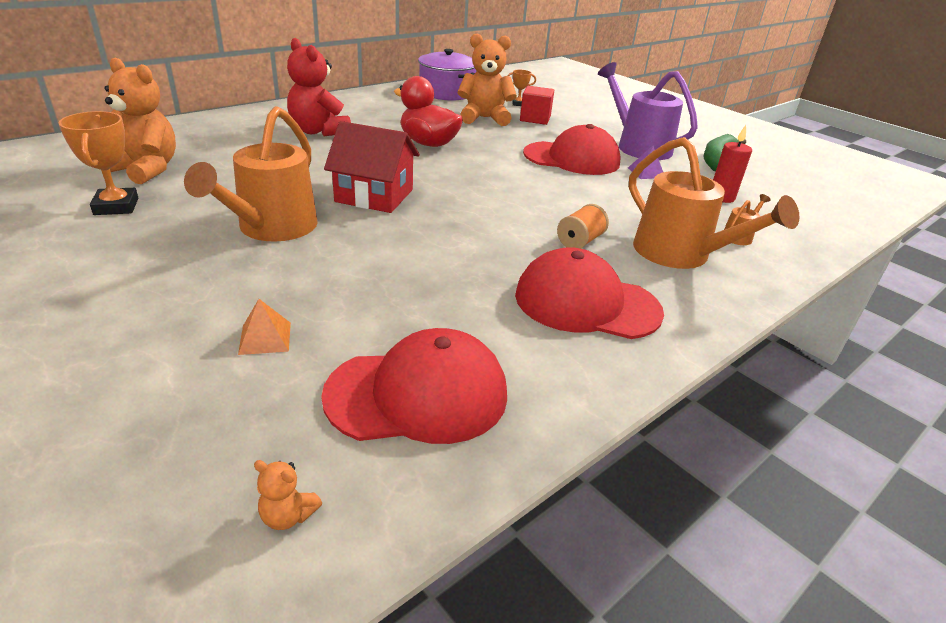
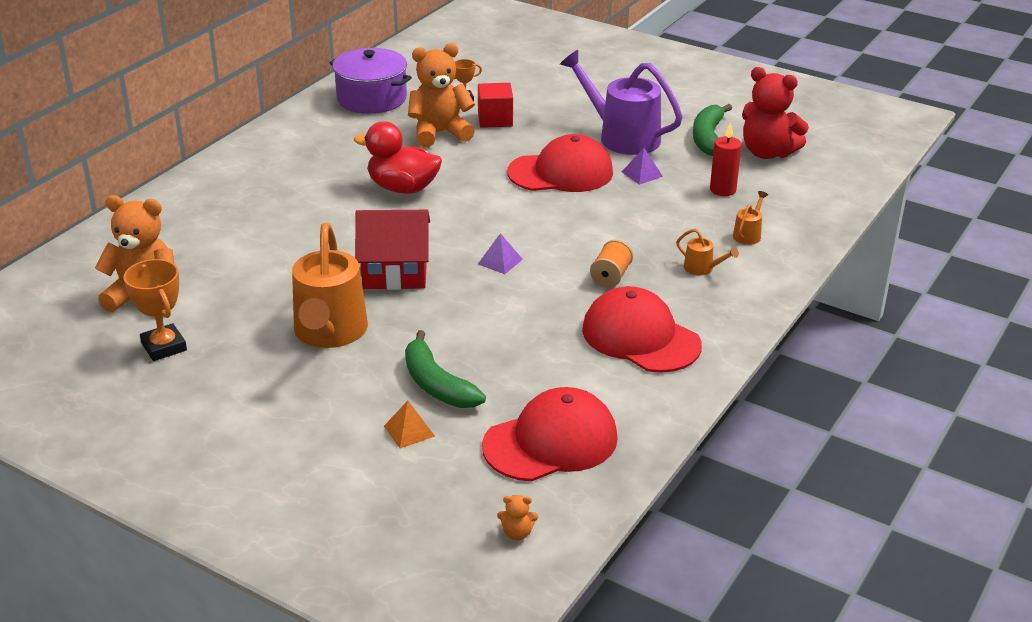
camera: 15 degrees left, 0 degrees up
red teddy bear [287,38,351,136] -> red teddy bear moved to [742,67,809,159]
red cap [515,247,664,339] -> red cap turned 45 degrees clockwise [582,286,702,373]
orange watering can [629,137,799,269] -> orange watering can [676,229,739,276], size x0.42
none -> green banana [405,330,486,408]
none -> purple pyramid [478,233,523,274]

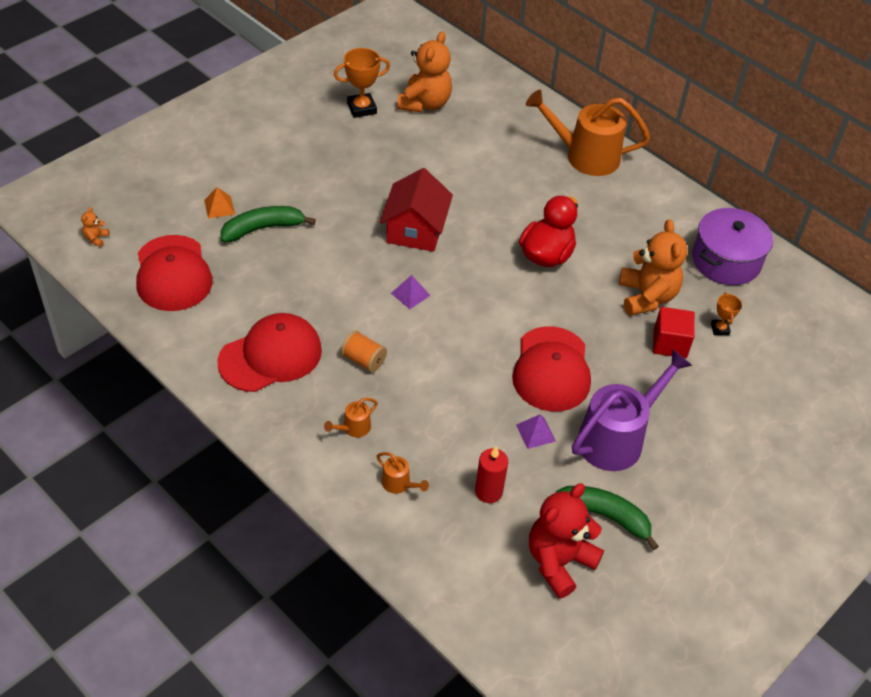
camera: 100 degrees right, 15 degrees up
orange watering can [292,223,368,348] -> orange watering can moved to [526,90,650,176]

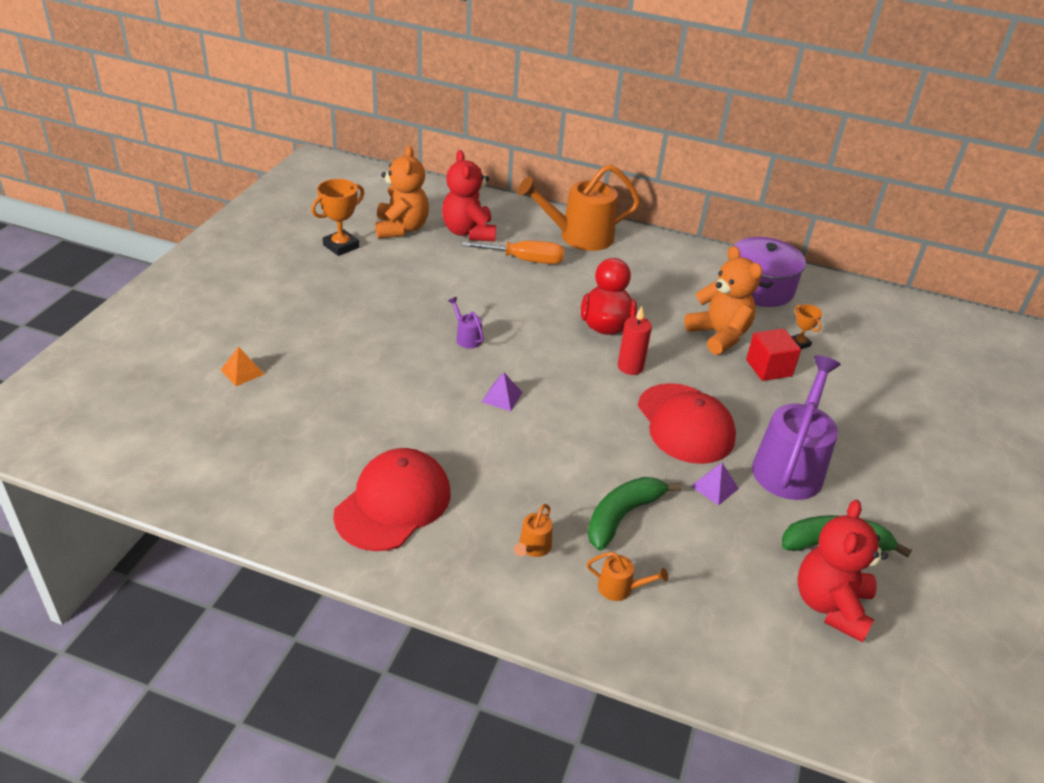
camera: 25 degrees left, 10 degrees down
orange teddy bear [81,207,109,247] -> none
red cap [136,235,213,311] -> none
green banana [221,206,316,243] -> green banana moved to [588,477,682,551]
orange spool [341,330,387,373] -> none
red house [380,168,453,252] -> purple watering can [448,297,484,349]
red candle [475,446,508,503] -> red candle moved to [618,306,652,375]
none -> red teddy bear [442,150,496,242]
none -> orange screwdriver [462,241,564,264]

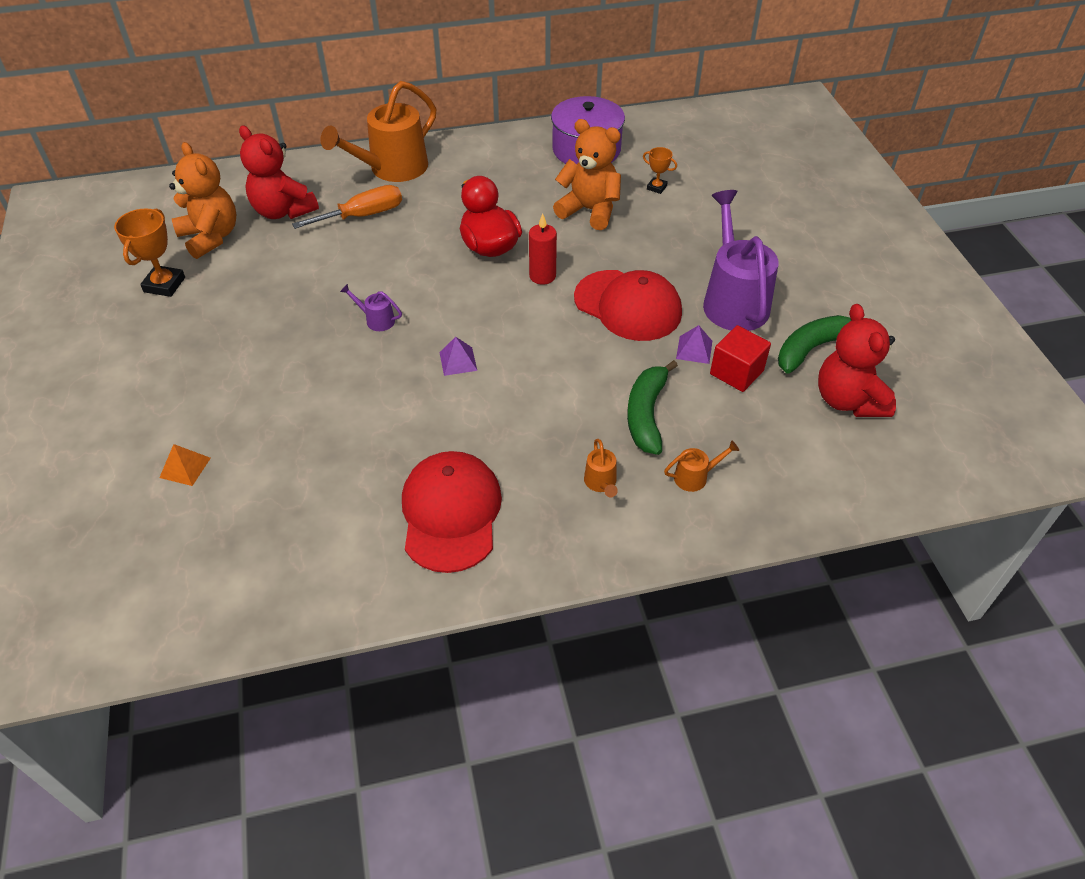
camera: 30 degrees left, 10 degrees up
red cube [746,329,801,381] -> red cube moved to [710,325,771,392]

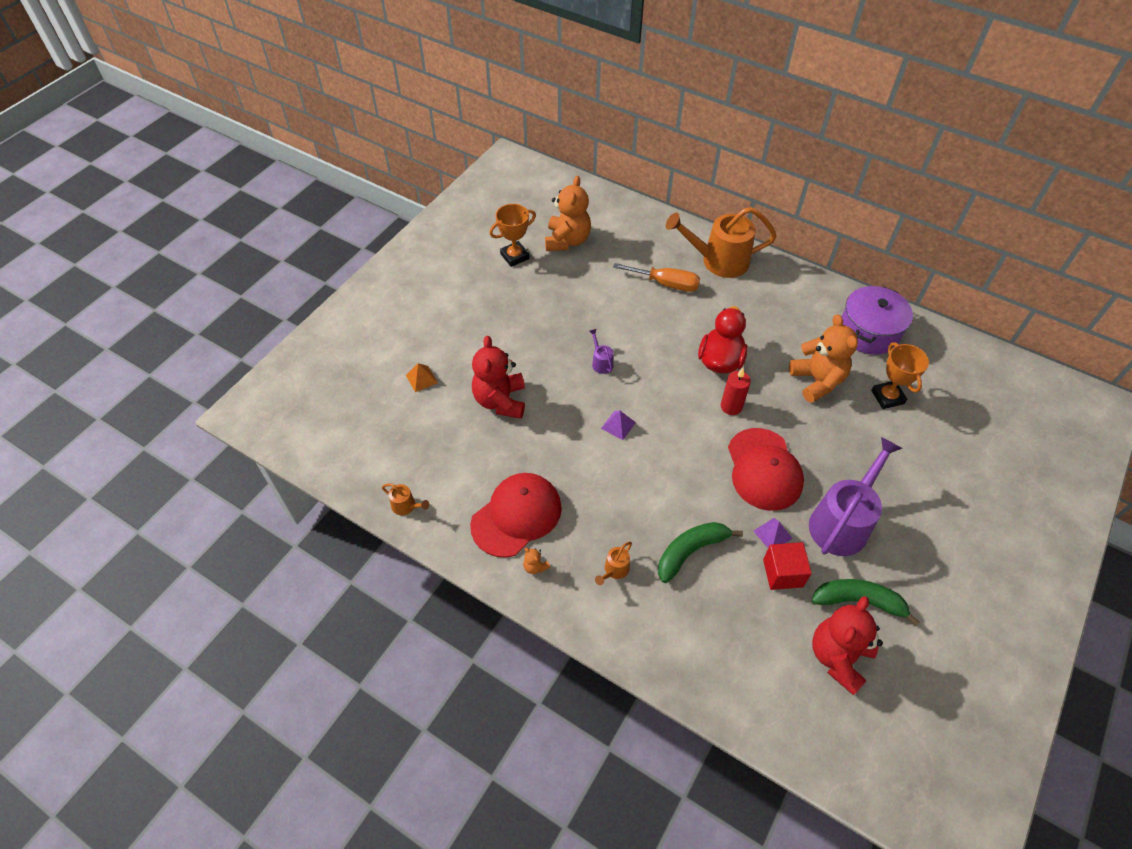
camera: 45 degrees right, 5 degrees up
red teddy bear [239,126,319,219] -> red teddy bear moved to [472,336,525,419]
orange trophy [643,147,677,194] -> orange trophy [871,342,929,409], size x1.75
orange watering can [664,440,739,492] -> orange watering can moved to [382,483,430,515]
none -> orange teddy bear [523,547,550,574]

